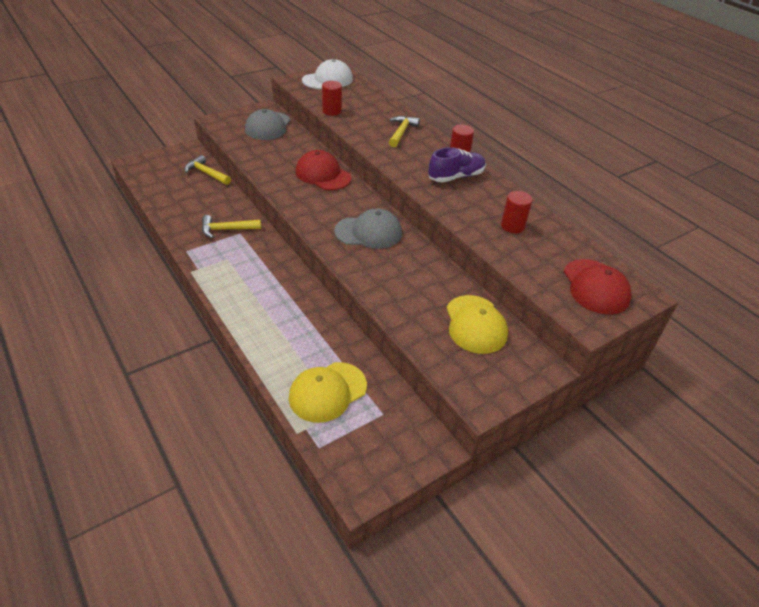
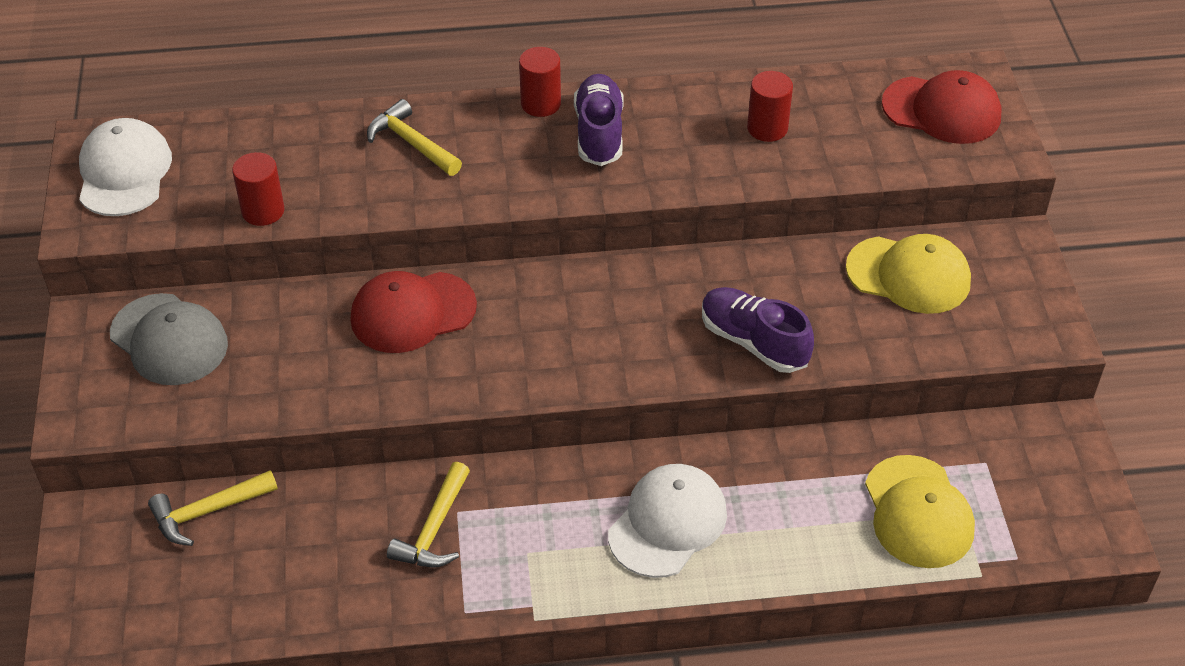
camera: 60 degrees left, 5 degrees up
grey cap [334,208,402,249] -> none
none -> white cap [608,464,727,578]
none -> purple shoe [702,287,814,373]

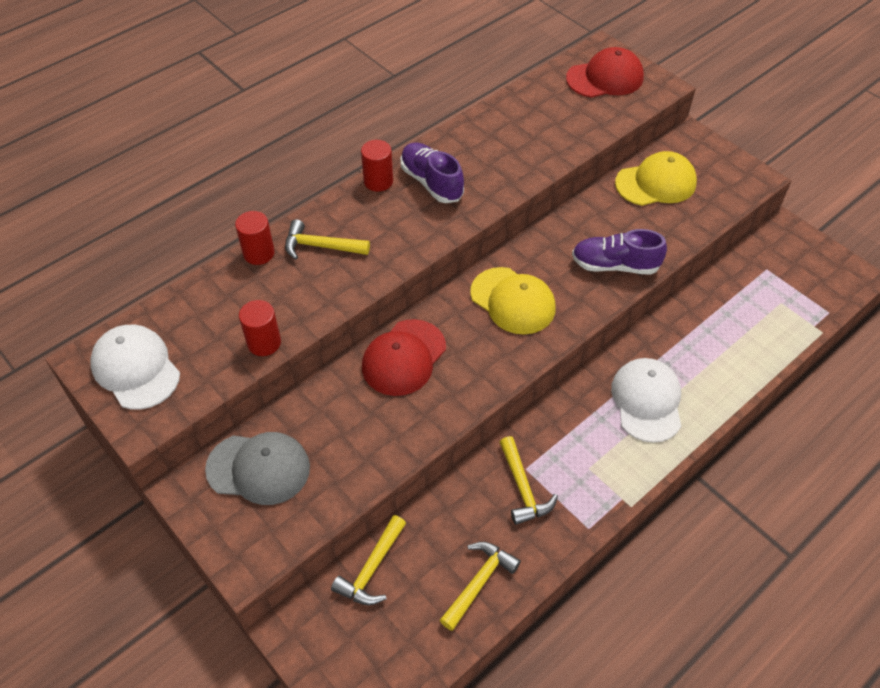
camera: 35 degrees left, 5 degrees up
red cylinder [747,71,793,142] -> red cylinder moved to [235,211,275,265]
yellow cap [865,455,975,568] -> yellow cap moved to [470,267,556,335]
none -> yellow hammer [440,542,521,631]

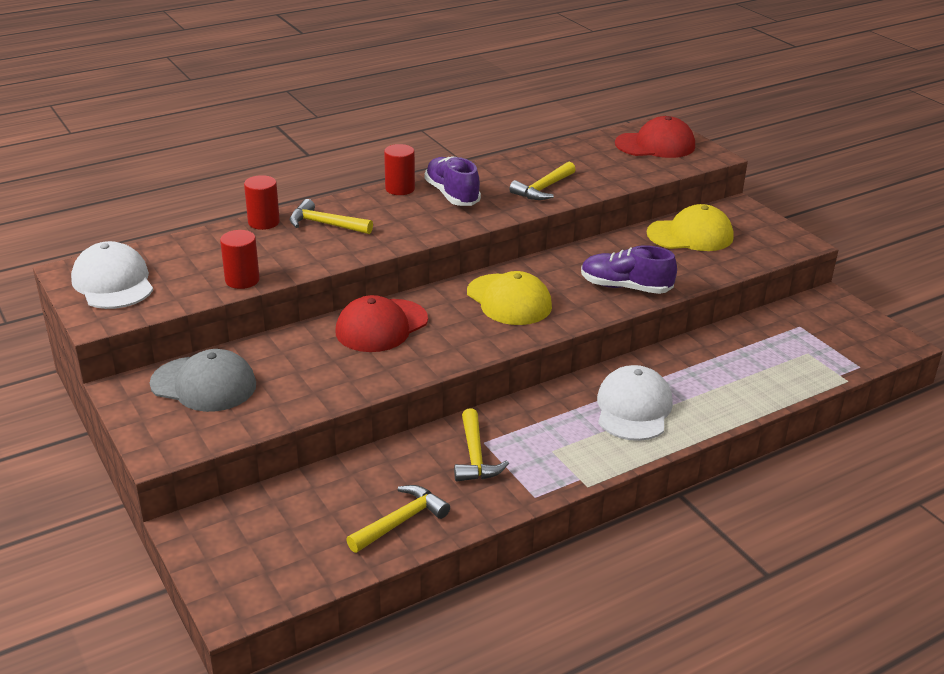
camera: 10 degrees right, 20 degrees down
yellow hammer [331,515,406,605] -> yellow hammer moved to [509,162,576,200]

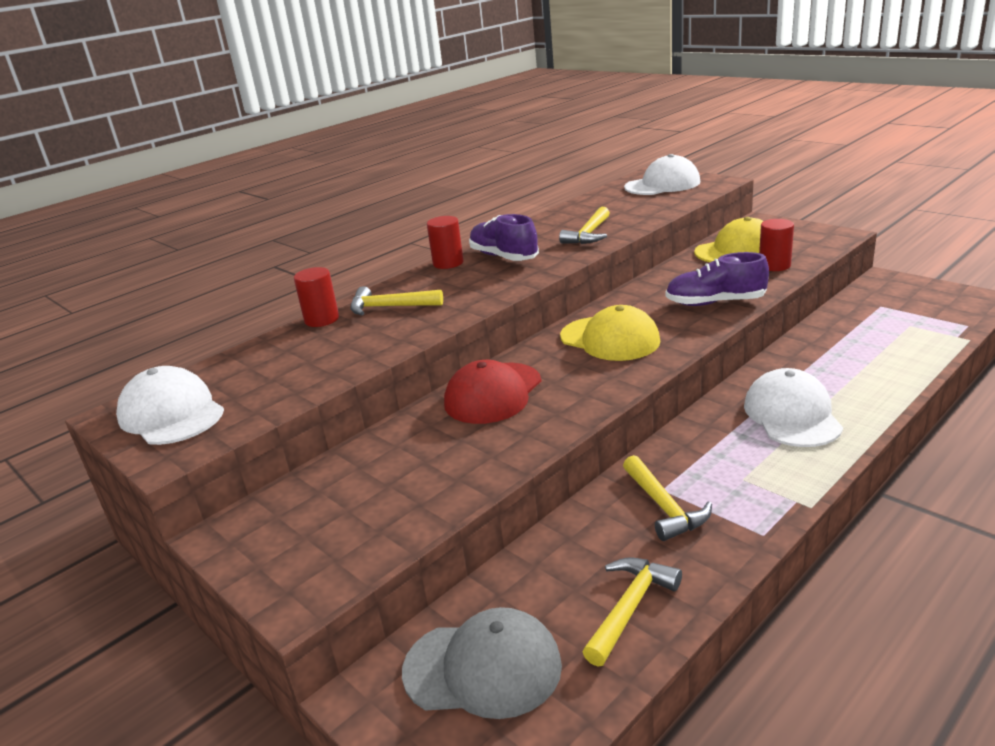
camera: 10 degrees left, 5 degrees down
grey cap [150,349,256,412] -> grey cap moved to [402,607,562,719]
red cylinder [220,230,260,289] -> red cylinder moved to [759,219,794,271]
red cap [615,116,695,158] -> white cap [624,154,700,195]

